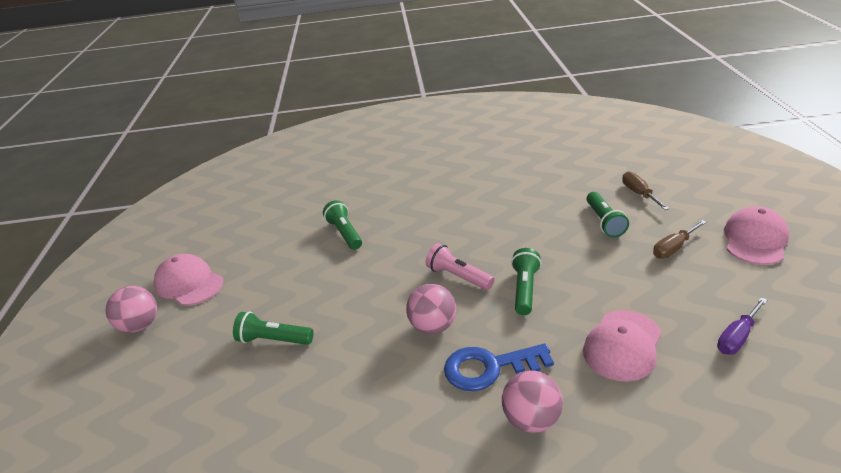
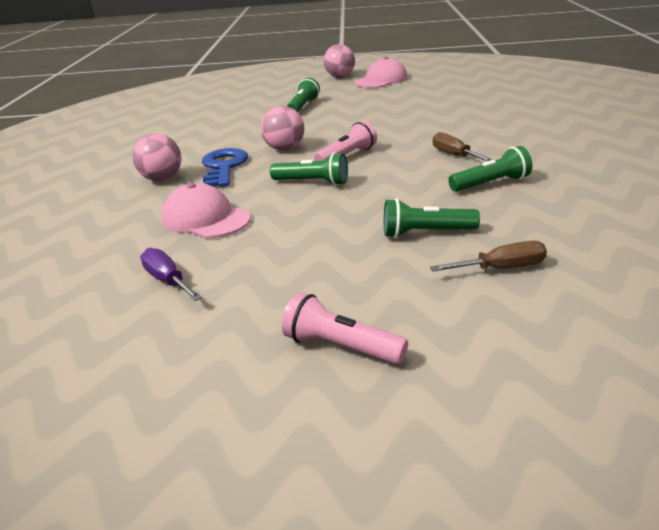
camera: 95 degrees right, 5 degrees down
green flashlight [323,200,362,250] -> green flashlight moved to [448,146,532,192]
brown screwdriver [653,220,707,258] -> brown screwdriver moved to [433,132,493,161]
pink cap [724,206,789,265] -> pink flashlight [282,292,408,365]

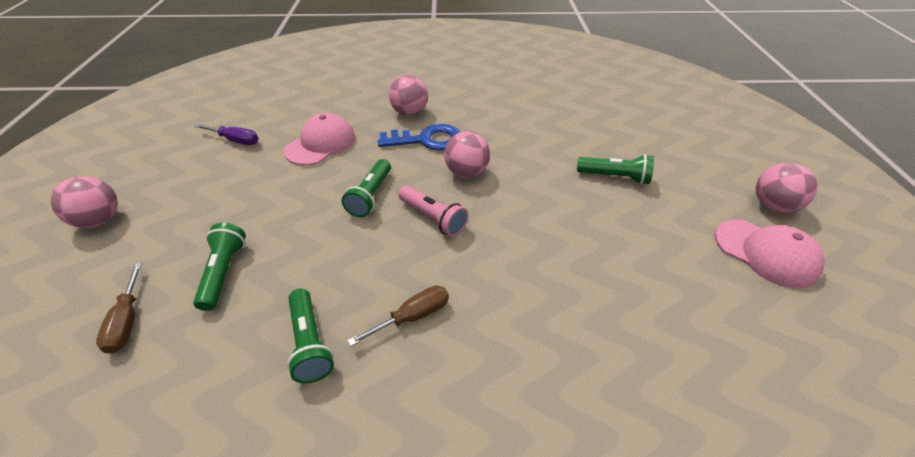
camera: 85 degrees right, 15 degrees up
purple screwdriver [140,248,202,301] -> purple screwdriver turned 60 degrees clockwise [194,124,259,145]
pink flashlight [282,292,408,365] -> pink ball [51,176,118,228]

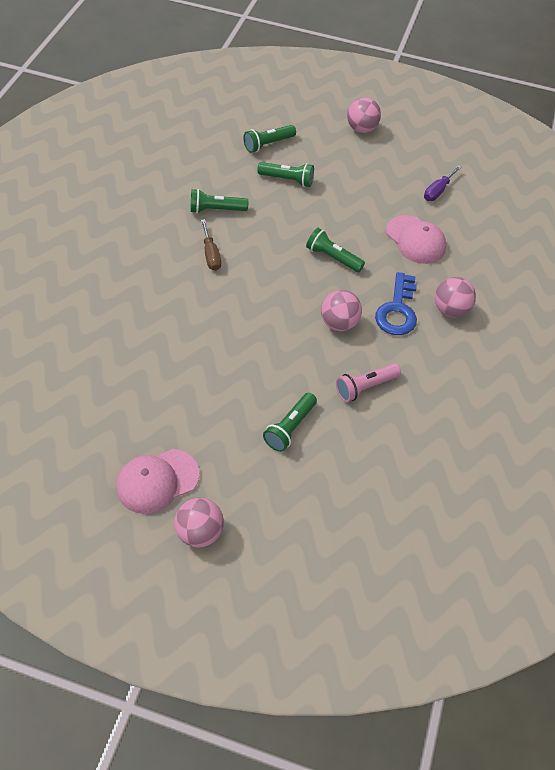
camera: 105 degrees right, 10 degrees up
brown screwdriver [96,263,142,353] -> green flashlight [243,125,296,153]
pink flashlight [398,186,468,237] -> pink flashlight moved to [336,363,401,402]

